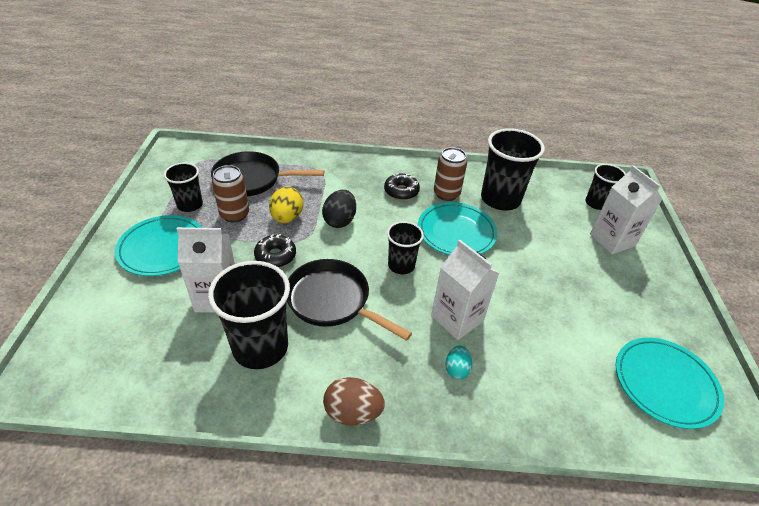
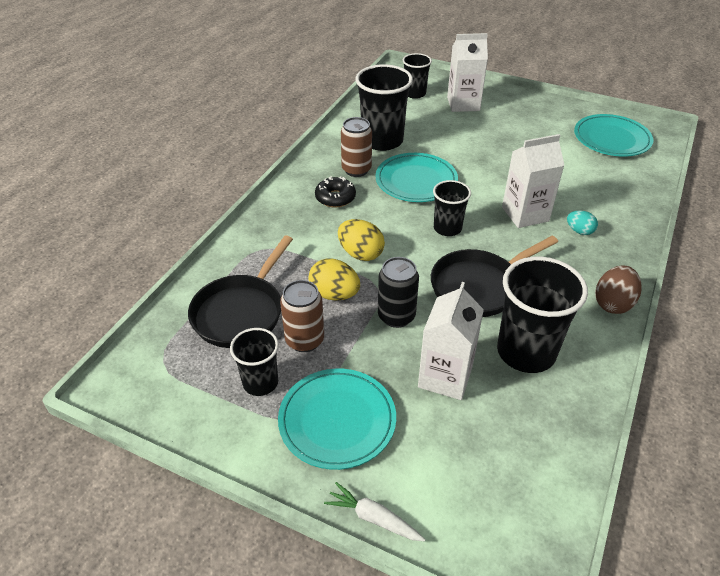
camera: 65 degrees left, 0 degrees up
black donut [254,234,296,267] -> black can [378,257,419,328]
black egg [322,190,356,228] -> yellow egg [338,219,385,261]
none -> white carrot [324,482,426,541]

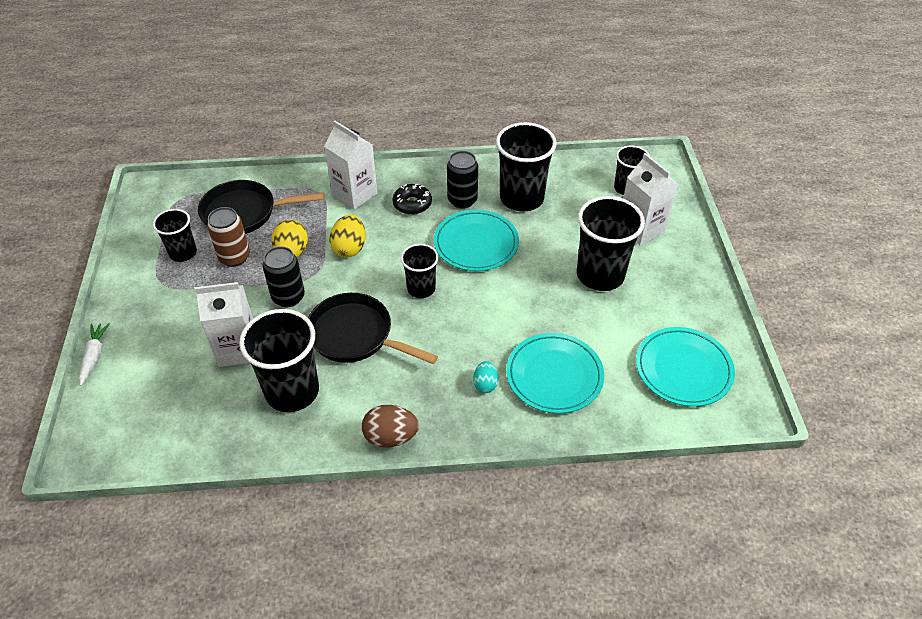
camera: 60 degrees right, 5 degrees up
turquoise plate [278,369,396,470] -> turquoise plate moved to [506,333,604,414]
brown can [341,117,372,177] -> black can [447,151,478,209]
white carton [502,134,564,228] -> white carton moved to [324,121,377,210]
none -> black cup [577,196,645,291]

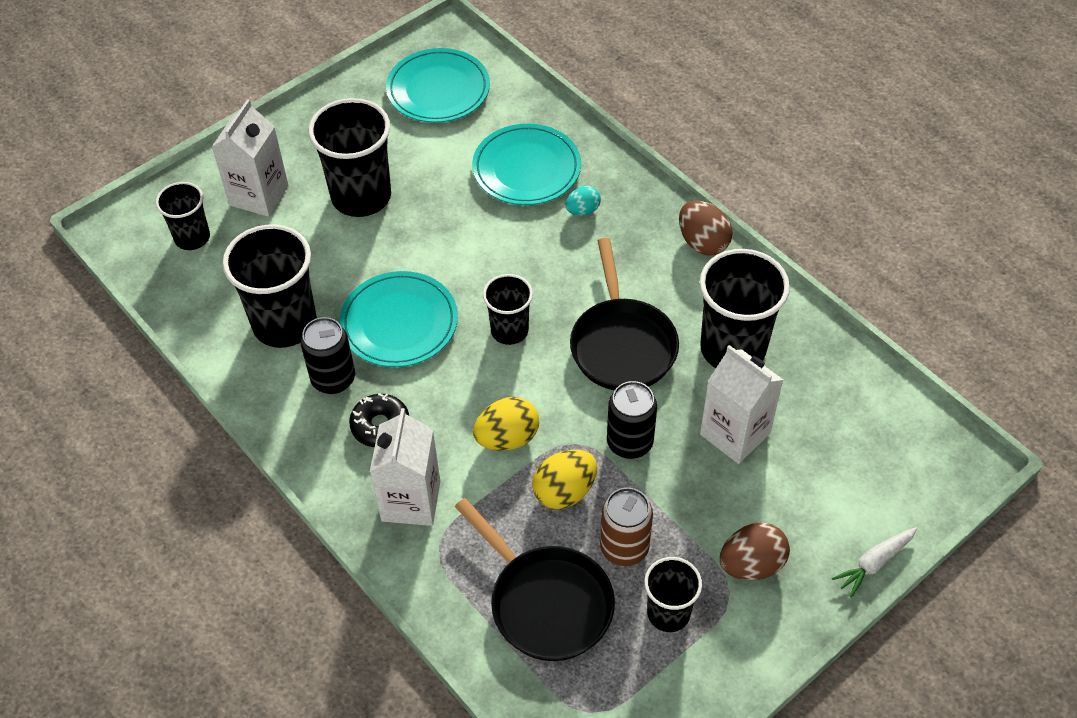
camera: 125 degrees left, 5 degrees up
none -> brown egg [720,523,790,580]

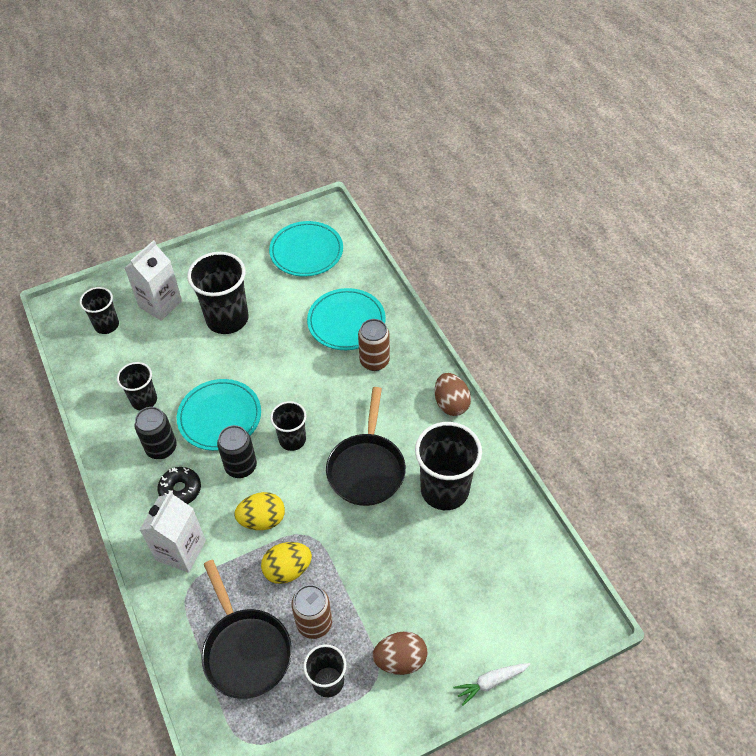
camera: 15 degrees right, 0 degrees up
black cup [222,224,317,348] -> black cup [117,362,157,410], size x0.58
turquoise egg [565,186,601,216] -> brown can [358,319,390,371]
black can [607,381,657,459] -> black can moved to [217,425,257,478]
white carton [700,345,783,464] -> none

